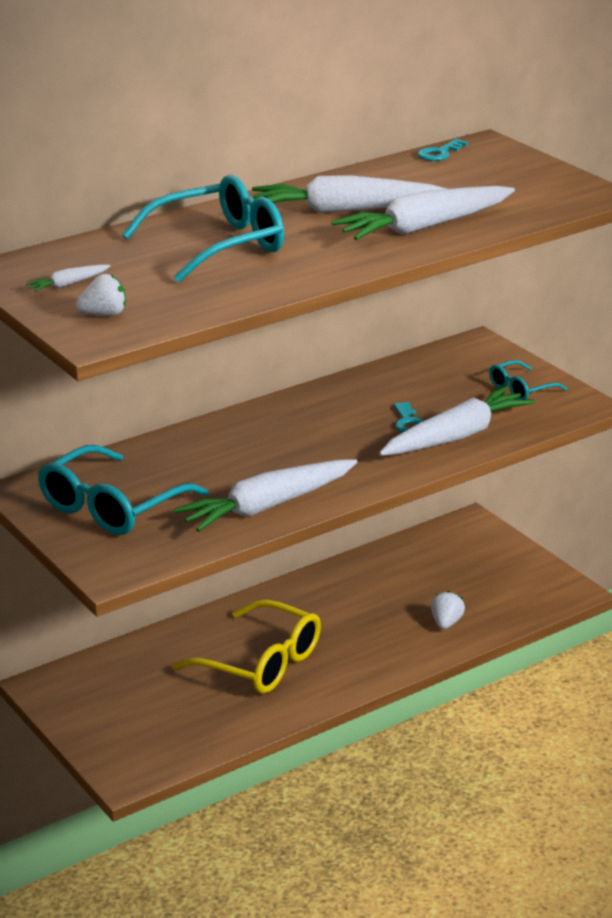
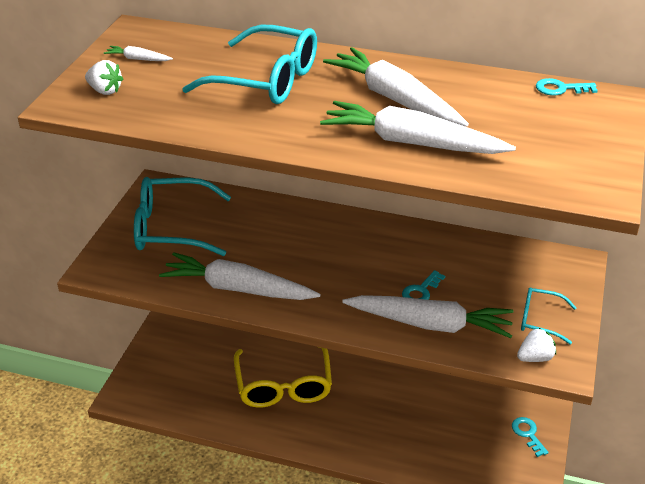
camera: 50 degrees right, 10 degrees up
white strawberry [431,591,465,629] -> white strawberry moved to [517,328,556,362]
none -> turquoise key [512,417,549,457]

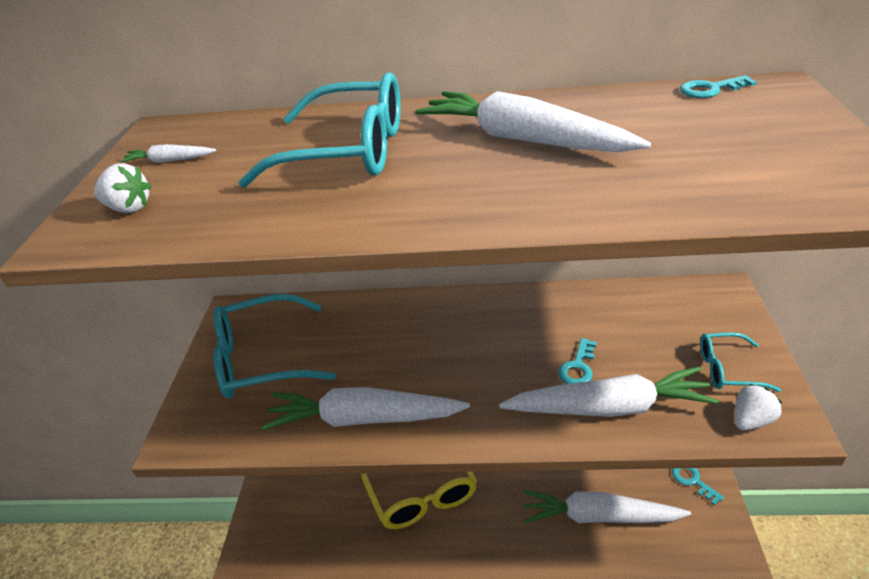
camera: 10 degrees left, 0 degrees up
white carrot [320,101,516,154] -> white carrot moved to [522,490,691,524]

